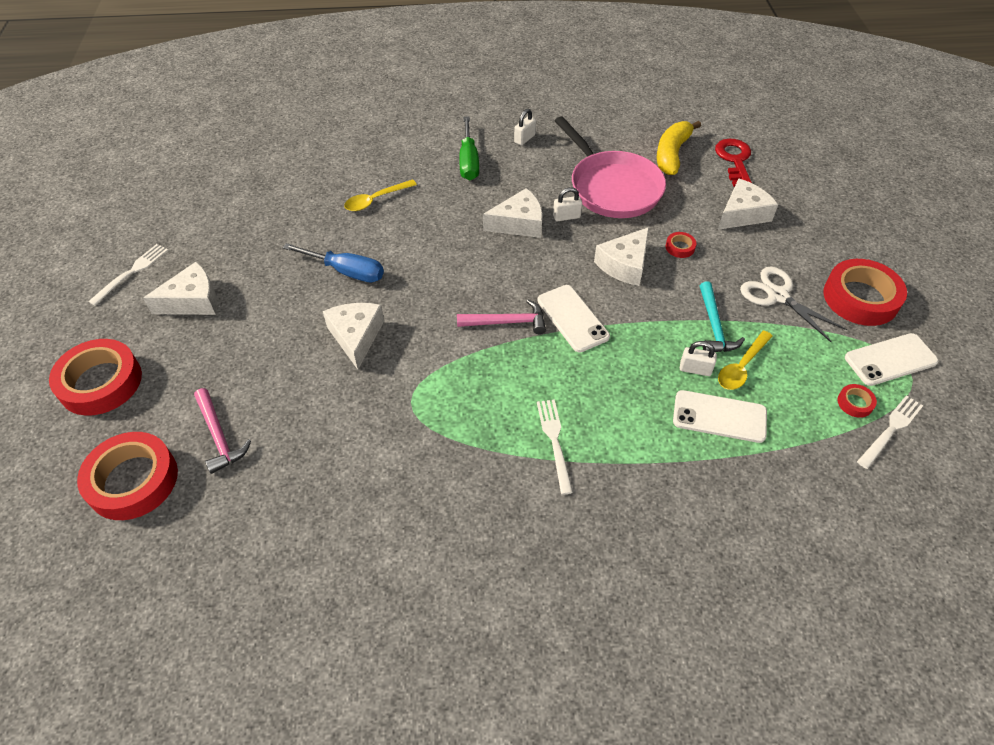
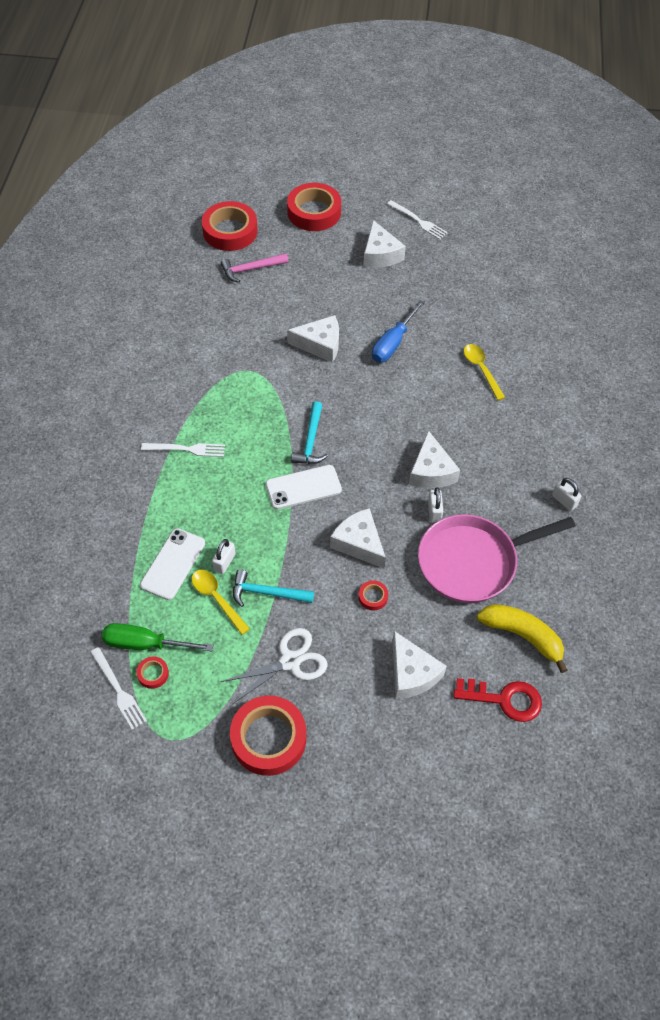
camera: 100 degrees right, 5 degrees up
pink hammer [457,300,546,334] -> turquoise hammer [291,401,328,464]
green screwdriver [459,117,479,180] -> green screwdriver moved to [102,623,213,651]
white phone [845,333,939,386] -> none

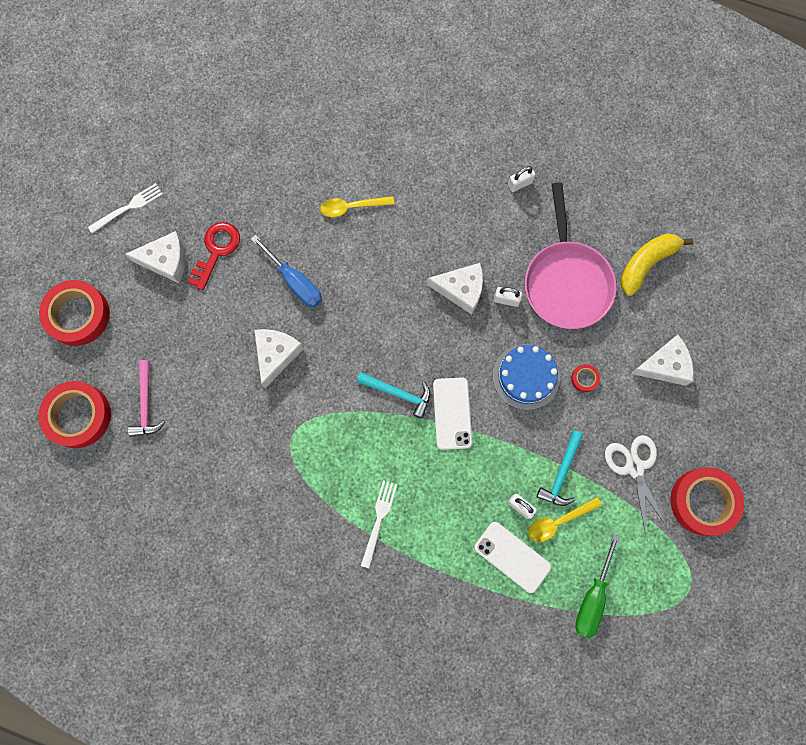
camera: 75 degrees left, 20 degrees up
white fork [90,647,147,730] -> none
red tape [137,657,169,689] -> none
white cheese [330,508,386,568] -> blue cake [492,344,560,410]
red key [453,678,542,722] -> red key moved to [188,222,240,290]

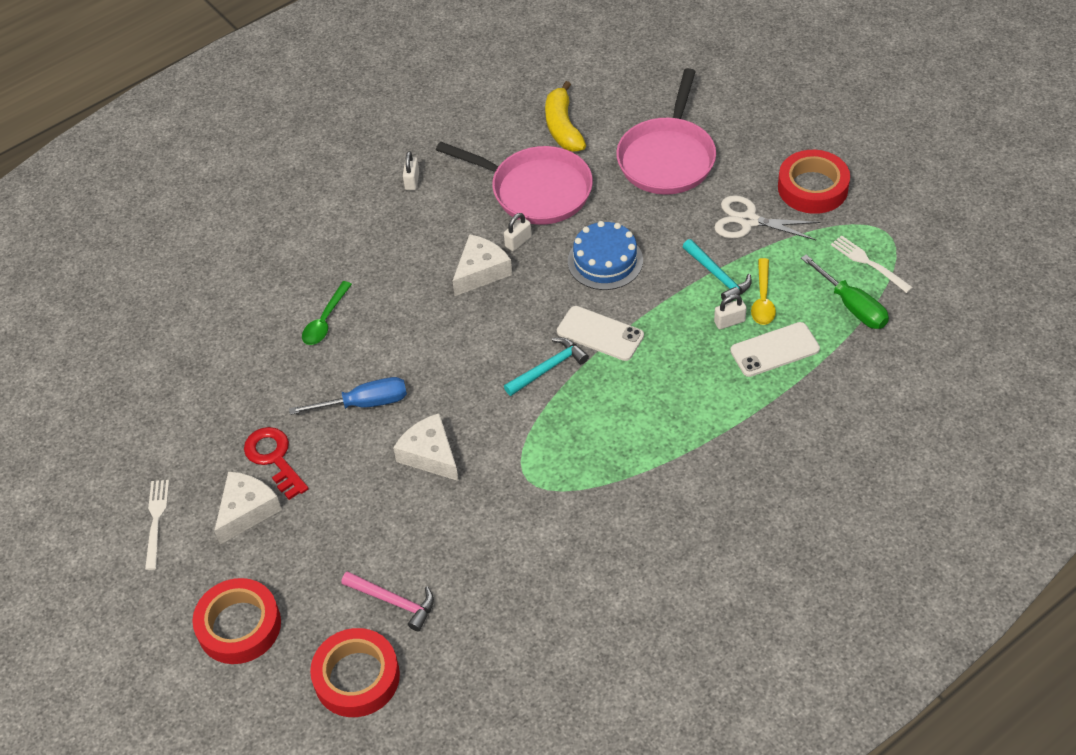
camera: 55 degrees left, 25 degrees down
yellow spoon [320,196,394,217] -> green spoon [302,281,352,345]
white fork [361,480,397,569] -> white fork moved to [831,235,913,293]
red tape [571,364,600,392] -> none
white cheese [631,335,694,386] -> pink pan [616,68,716,195]

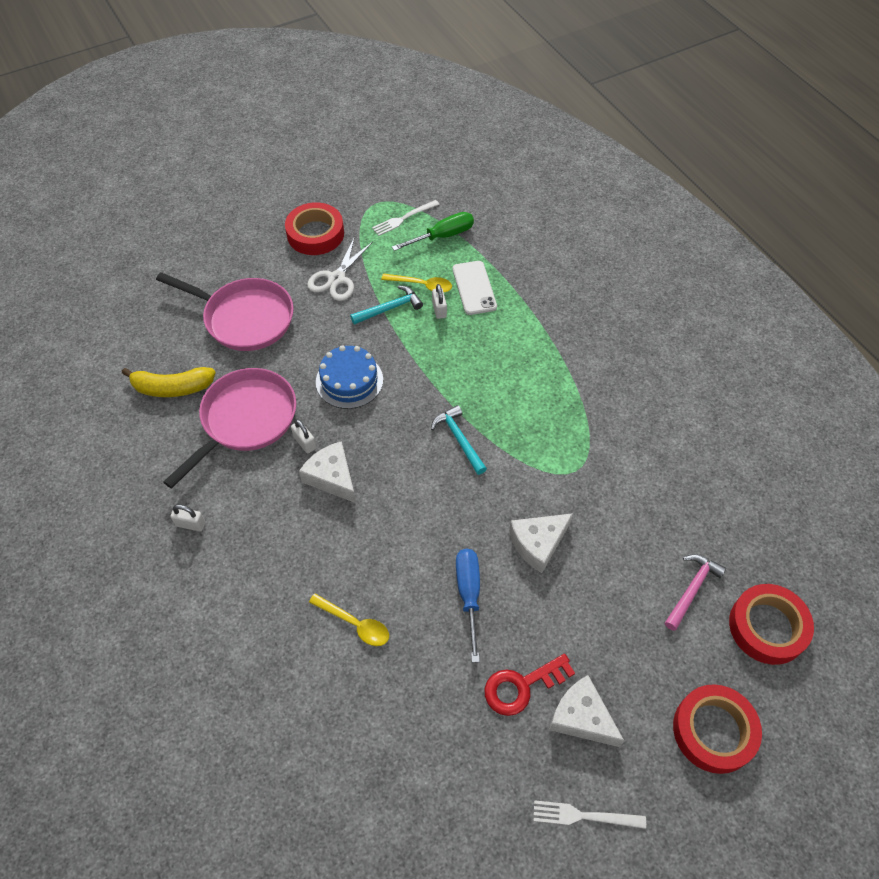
camera: 85 degrees left, 5 degrees up
green spoon [302,281,352,345] -> yellow spoon [309,594,389,646]
white phone [557,306,644,361] -> none

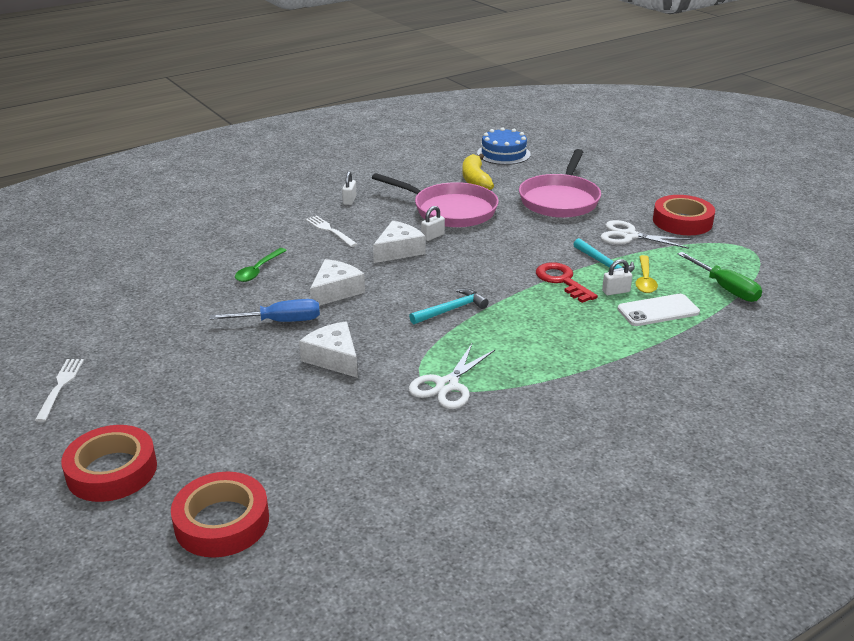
camera: 85 degrees right, 25 degrees down
yellow spoon [309,594,389,646] -> green spoon [235,248,287,282]
blue cake [316,345,383,409] -> blue cake moved to [477,127,531,165]
white fork [372,200,440,236] -> white fork moved to [305,215,357,247]
red key [485,654,575,716] -> red key moved to [536,262,598,303]
white cheese [549,675,624,747] -> white cheese moved to [310,259,365,306]
pink hammer [665,554,726,631] -> none
none -> white scissors [409,344,495,409]

